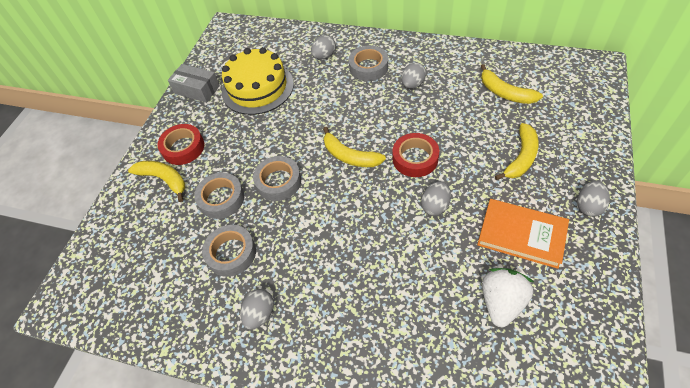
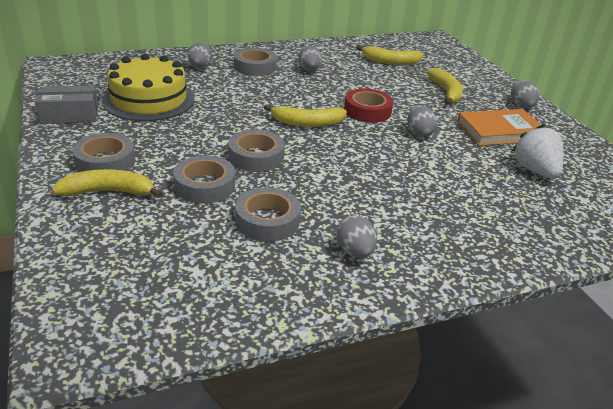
camera: 45 degrees left, 20 degrees down
red tape [157,124,204,165] -> grey tape [72,133,135,172]

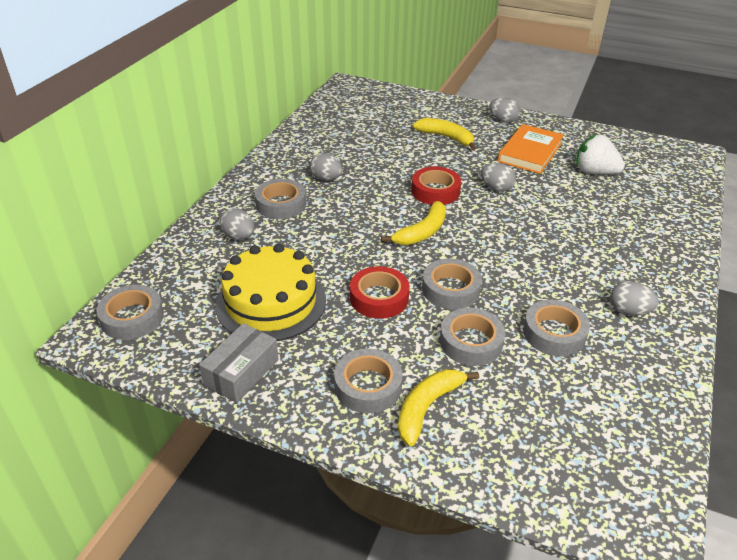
camera: 45 degrees left, 5 degrees up
yellow banana [356,45,423,65] -> none
none -> grey tape [96,285,164,340]
none -> red tape [350,266,409,319]

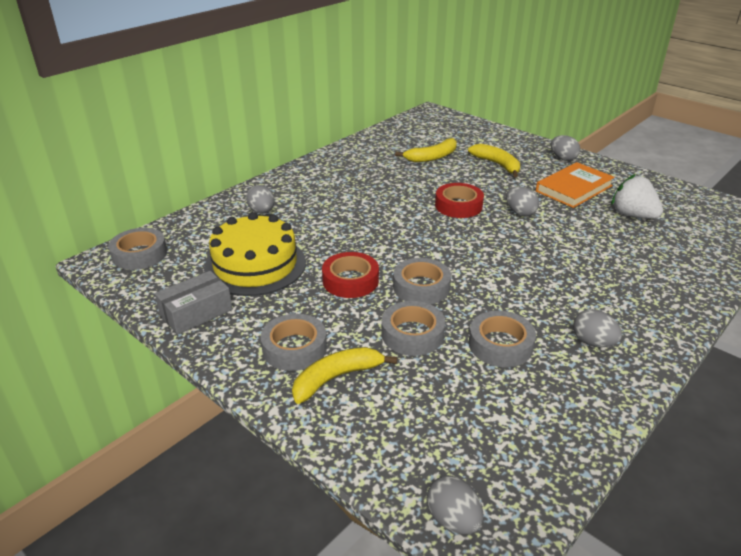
camera: 20 degrees right, 5 degrees down
grey tape [255,179,306,219] -> none
grey egg [310,153,343,181] -> grey egg moved to [427,475,483,534]
yellow banana [381,201,446,245] -> yellow banana moved to [395,138,457,162]

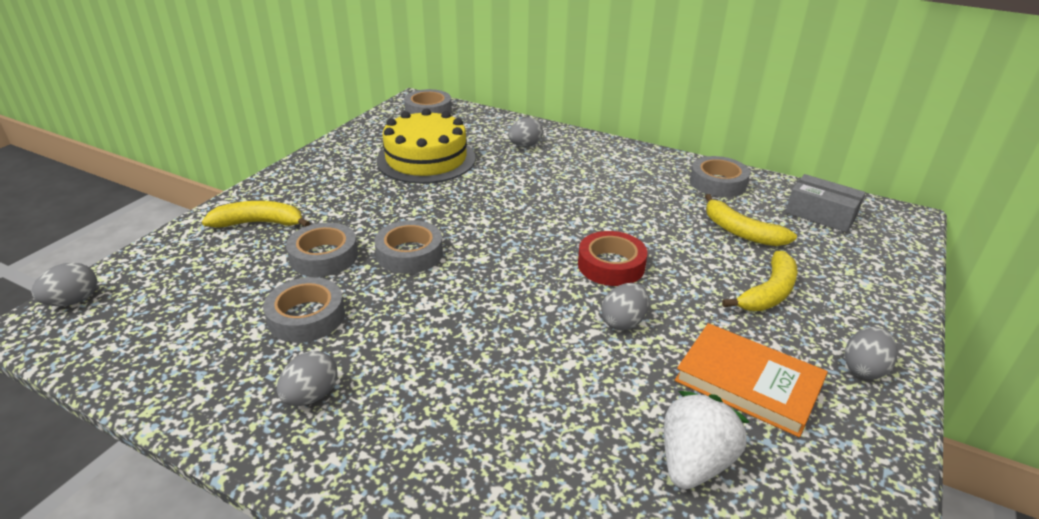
camera: 75 degrees right, 0 degrees up
grey box [155,271,232,335] -> grey box moved to [786,174,866,233]
grey tape [261,314,327,371] -> grey tape moved to [690,156,750,197]
yellow banana [292,347,397,404] -> yellow banana turned 45 degrees counterclockwise [202,201,310,228]
red tape [322,252,379,298] -> none

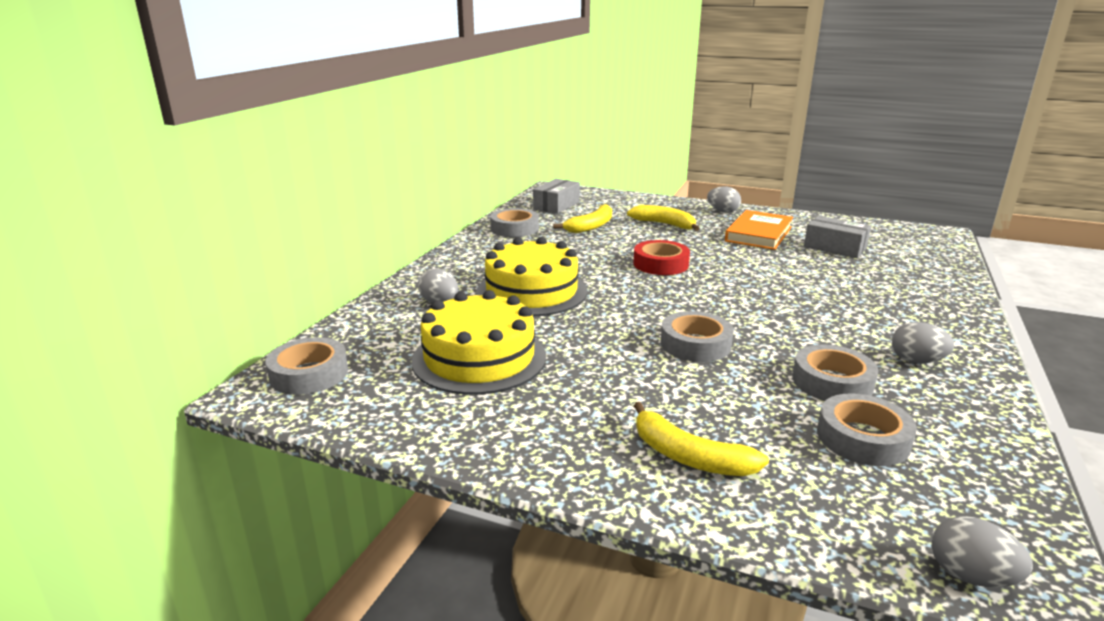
camera: 95 degrees left, 10 degrees down
yellow banana [202,201,310,228] -> yellow banana turned 45 degrees counterclockwise [634,402,769,476]
grey tape [286,223,358,277] -> grey tape moved to [817,393,917,466]
grey egg [601,283,649,331] -> none
white strawberry [664,391,749,489] -> grey box [804,216,871,258]
none -> yellow cake [476,237,587,316]

